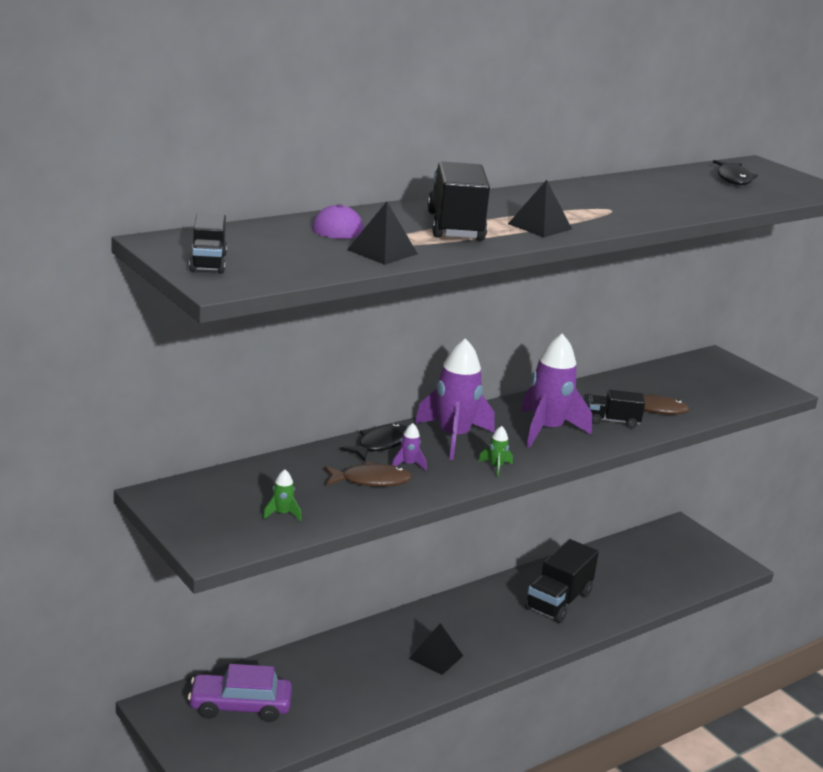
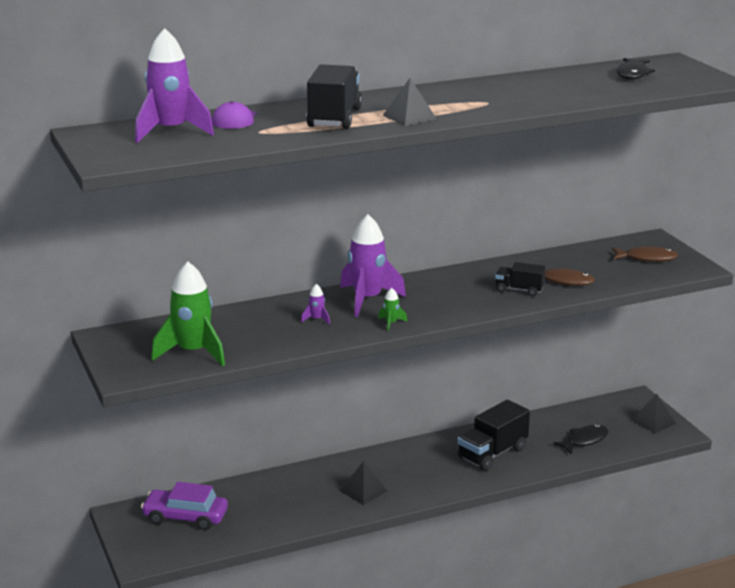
camera: 15 degrees right, 0 degrees up
black truck [189,213,227,274] -> none
green rocket [263,470,302,521] -> green rocket [151,261,225,366], size x2.40
brown fish [324,462,412,487] -> brown fish moved to [612,246,678,262]
black fish [340,423,407,461] -> black fish moved to [553,424,608,454]
black pyramid [347,202,418,265] -> black pyramid moved to [631,394,676,433]
purple rocket [521,334,592,448] -> purple rocket moved to [135,28,214,143]

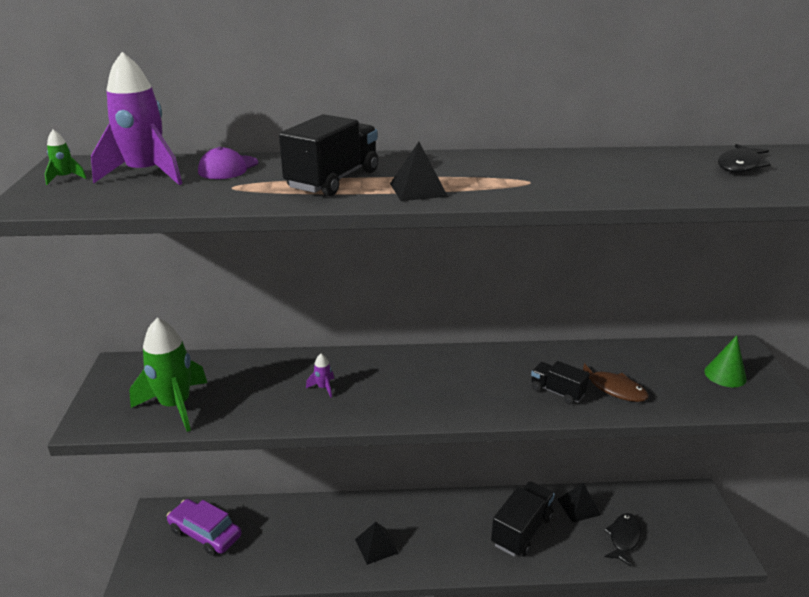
camera: 20 degrees right, 5 degrees up
purple rocket [340,214,406,317] -> none
green rocket [378,288,407,331] -> green rocket moved to [45,130,86,185]
black truck [457,400,530,471] -> black truck turned 150 degrees clockwise [491,481,555,557]
black fish [553,424,608,454] -> black fish turned 45 degrees counterclockwise [604,513,642,567]
brown fish [612,246,678,262] -> green cone [704,335,747,387]
black pyramid [631,394,676,433] -> black pyramid moved to [557,483,601,522]

